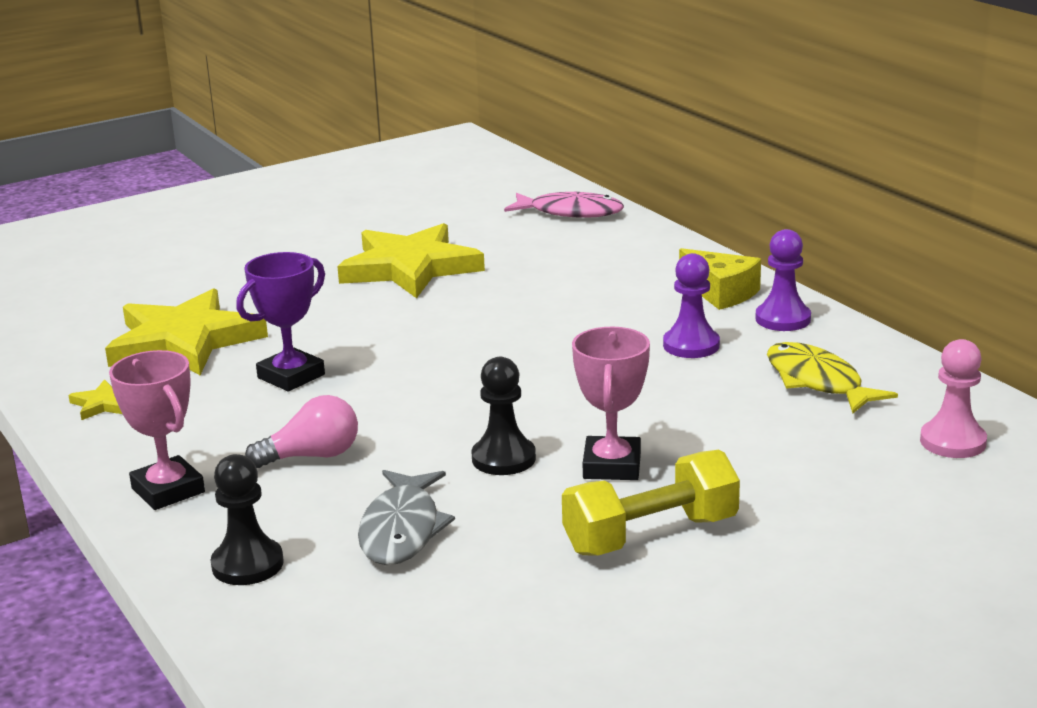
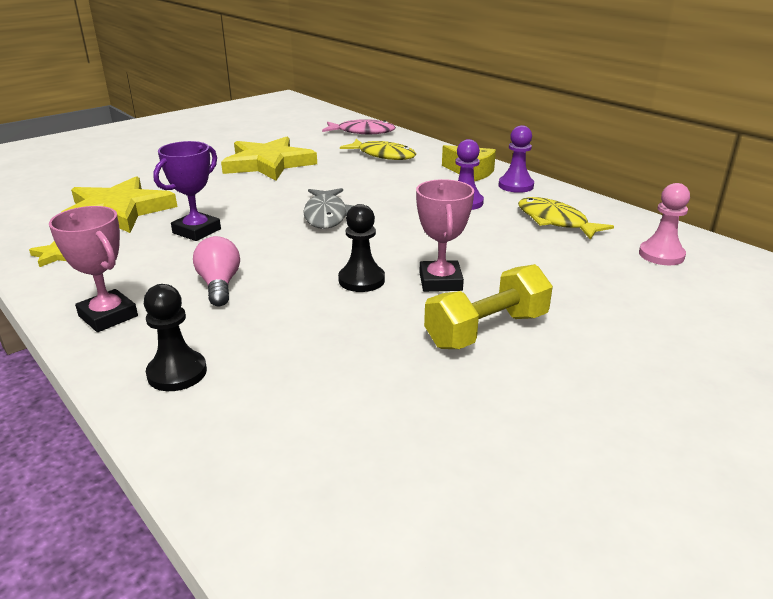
camera: 10 degrees left, 5 degrees up
pink light bulb [245,395,358,468] -> pink light bulb turned 75 degrees counterclockwise [193,236,240,306]
grey fish [358,470,455,565] -> grey fish moved to [303,188,353,229]
none -> yellow fish [340,139,416,160]

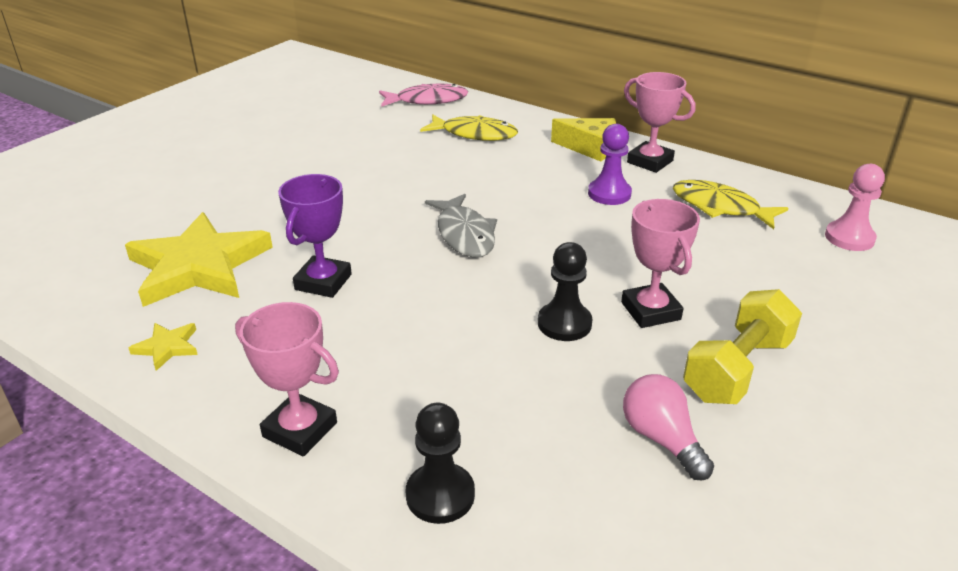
camera: 15 degrees left, 5 degrees up
pink light bulb [193,236,240,306] -> pink light bulb moved to [623,374,714,480]
yellow star [221,137,317,181] -> none
purple pawn [499,125,534,193] -> pink trophy [624,72,695,173]

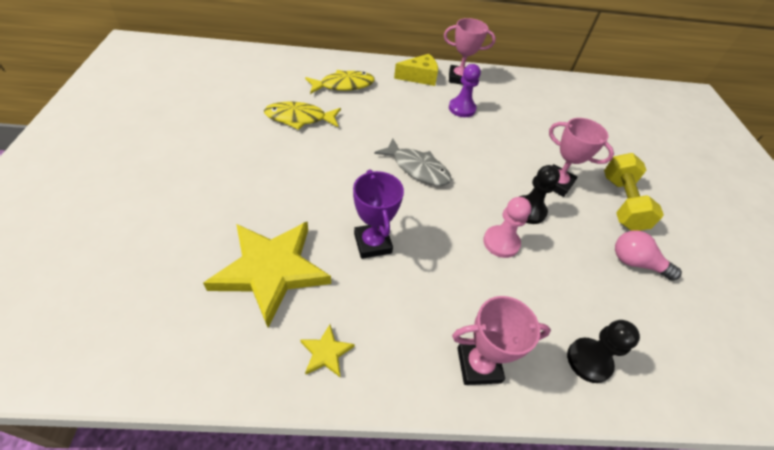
camera: 40 degrees left, 15 degrees up
pink fish [379,84,468,107] -> none
yellow fish [673,180,788,229] -> yellow fish moved to [264,101,341,130]
pink pawn [825,164,885,251] -> pink pawn moved to [483,197,531,258]

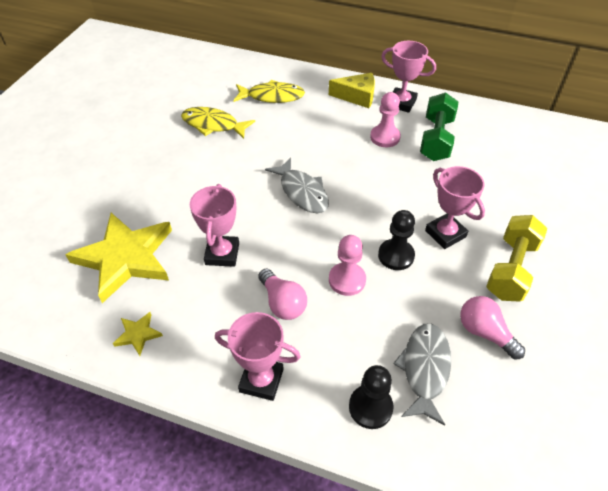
camera: 25 degrees right, 0 degrees up
purple trophy [353,169,404,259] -> pink trophy [190,184,239,267]
purple pawn [449,64,481,117] -> pink pawn [370,92,401,147]
none -> pink light bulb [258,269,307,320]
none -> grey fish [393,323,451,426]
none -> green dumbbell [420,93,458,161]

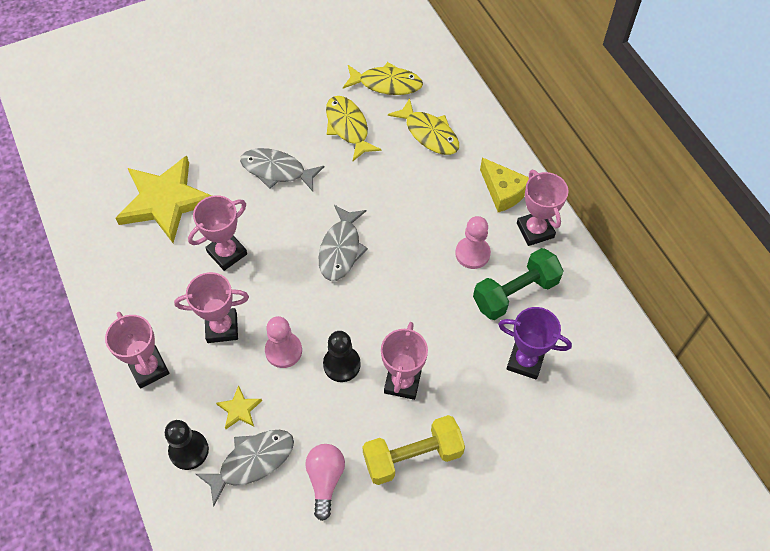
camera: 45 degrees right, 10 degrees up
yellow star [113,312,163,356] -> yellow star moved to [216,385,262,429]
pink light bulb [258,269,307,320] -> pink trophy [174,272,249,343]
none -> grey fish [240,148,324,191]
none -> yellow fish [343,62,423,95]
none -> purple trophy [498,307,572,379]

